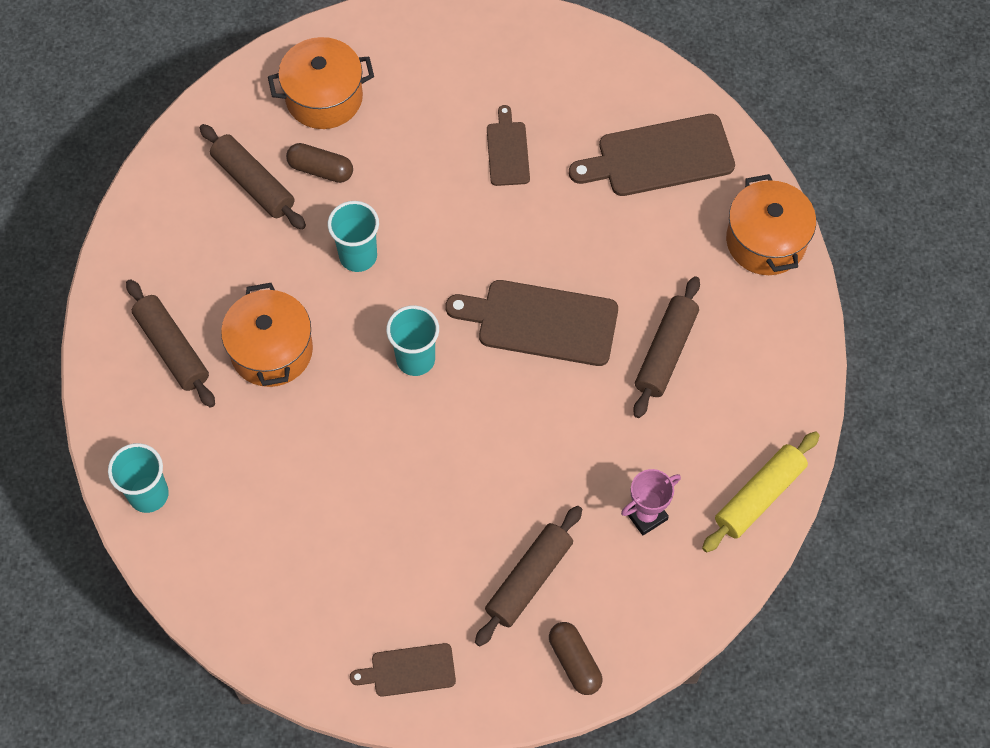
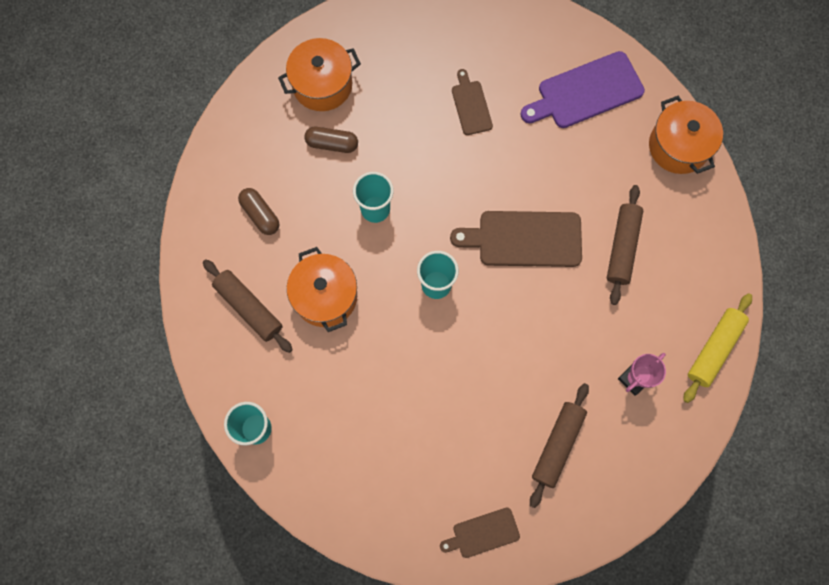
camera: 10 degrees left, 10 degrees up
brown rolling pin [199,124,306,230] -> none
brown capsule [549,622,603,695] -> brown capsule moved to [238,188,279,235]
brown cutting board [569,114,735,196] -> purple cutting board [520,51,645,128]

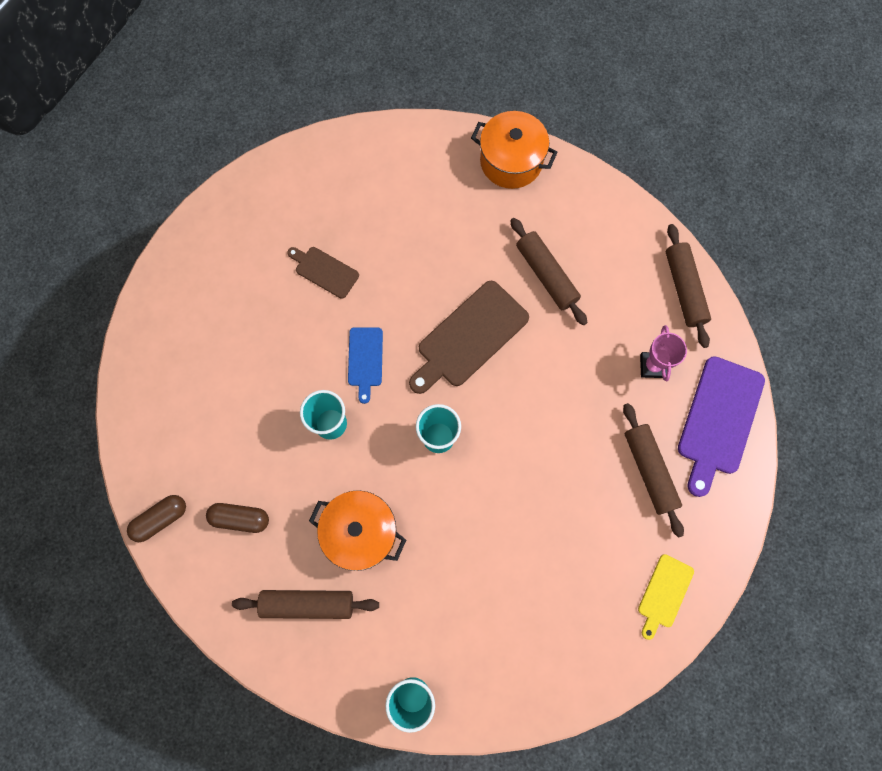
camera: 45 degrees left, 0 degrees up
orange pot [278,38,361,111] -> none
brown capsule [304,127,358,153] -> brown capsule moved to [127,495,186,542]
brown cutting board [440,508,520,558] -> yellow cutting board [638,554,694,640]
purple cutting board [520,51,645,128] -> purple cutting board moved to [678,356,765,497]
yellow rolling pin [683,293,752,403] -> brown rolling pin [666,224,711,348]
none -> blue cutting board [348,327,383,404]

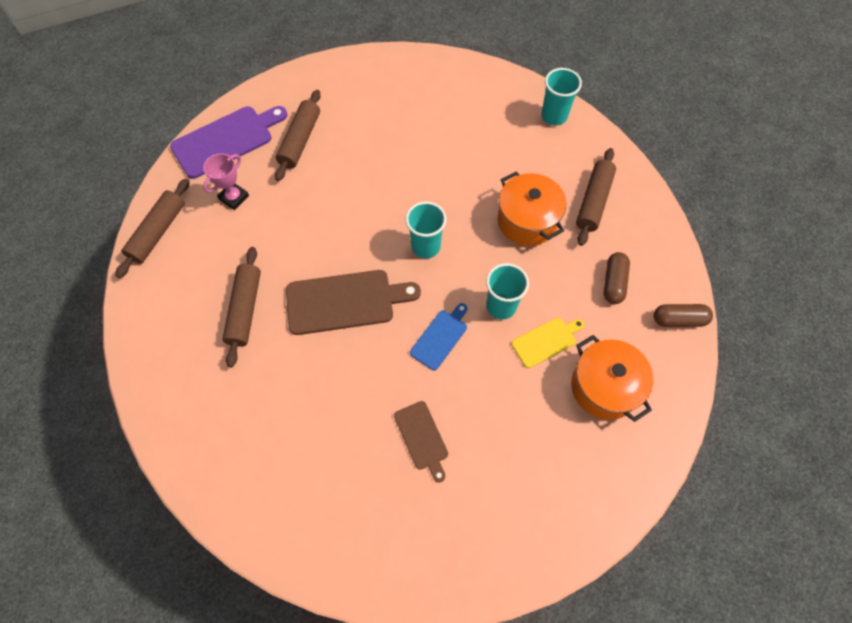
camera: 145 degrees left, 10 degrees down
brown capsule [206,503,269,533] -> brown capsule turned 60 degrees clockwise [603,252,630,304]
brown rolling pin [232,590,379,619] -> brown rolling pin turned 75 degrees clockwise [576,148,616,246]
orange pot [471,111,558,189] -> orange pot moved to [571,335,653,422]
yellow cutting board [638,554,694,640] -> yellow cutting board moved to [511,318,584,368]

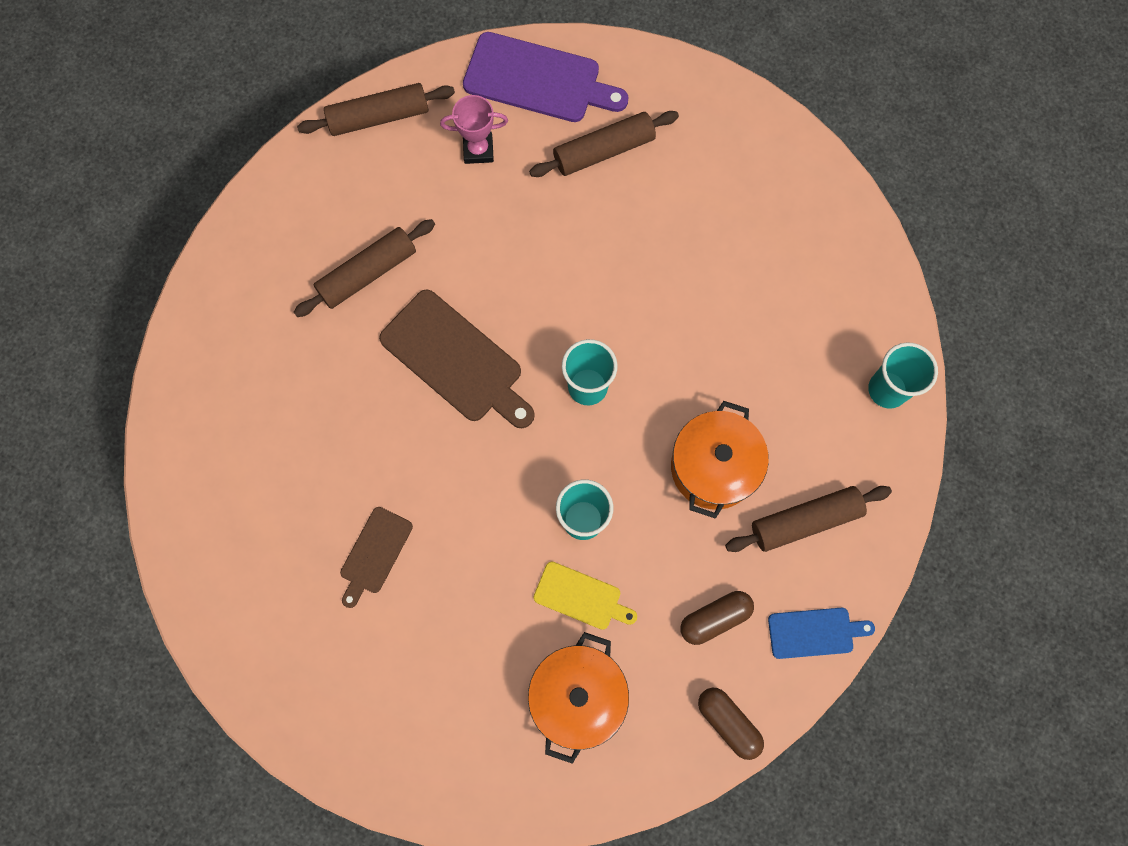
camera: 50 degrees right, 10 degrees up
blue cutting board [410,303,467,370] -> blue cutting board moved to [768,608,875,659]

